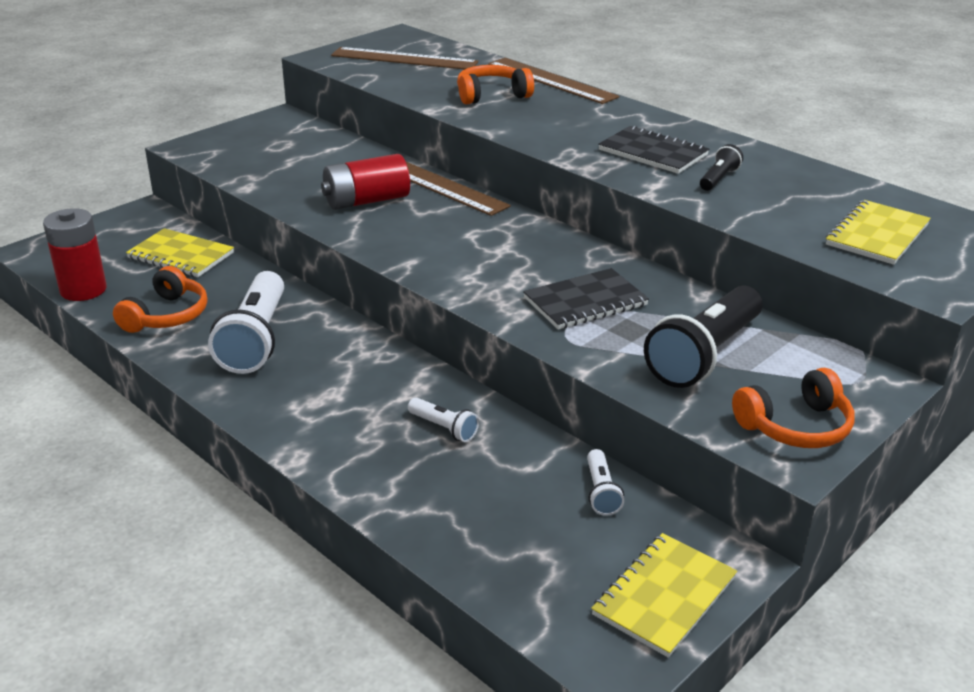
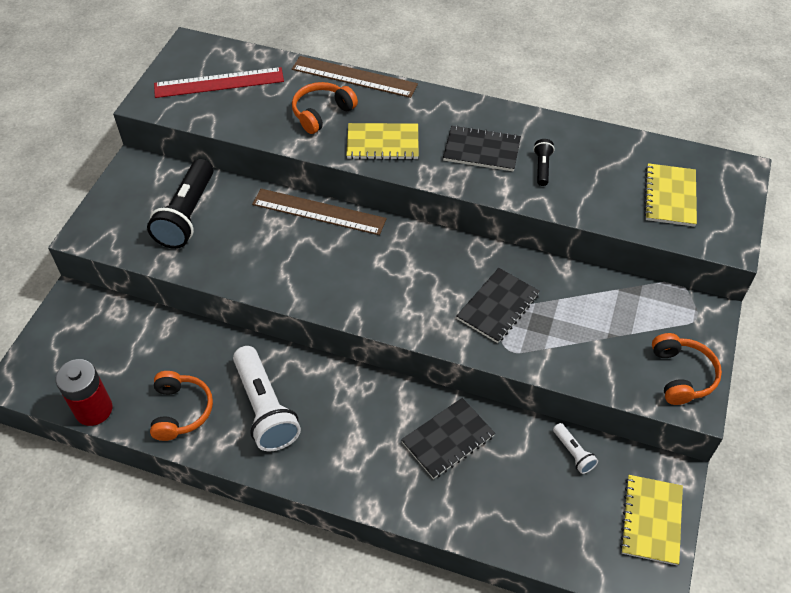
camera: 25 degrees left, 20 degrees up
yellow notebook [126,228,234,277] -> yellow notebook moved to [346,123,418,160]
red battery [321,154,410,210] -> none
brown ruler [331,47,478,69] -> red ruler [154,67,284,98]
white flashlight [408,398,479,442] -> black notebook [401,398,495,479]
black flashlight [644,286,763,388] -> black flashlight moved to [147,159,213,249]
orange headphones [732,368,855,448] -> orange headphones turned 45 degrees counterclockwise [652,333,722,405]

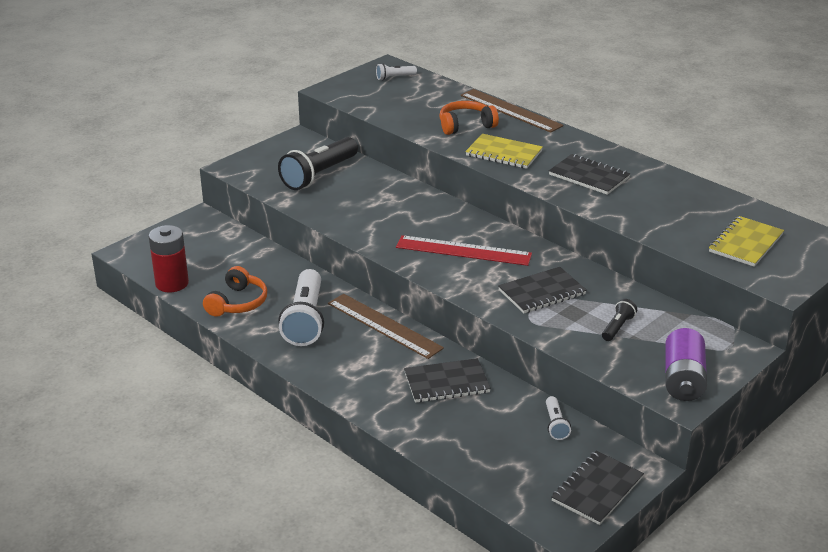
camera: 25 degrees right, 20 degrees down
red ruler [154,67,284,98] -> red ruler moved to [396,235,532,266]
brown ruler [252,189,387,235] -> brown ruler moved to [328,294,444,359]
black flashlight [533,139,555,186] -> black flashlight moved to [602,299,637,341]
yellow notebook [620,475,683,565] -> black notebook [551,451,644,525]
orange headphones [652,333,722,405] -> purple battery [665,328,707,401]
none -> white flashlight [376,63,417,80]

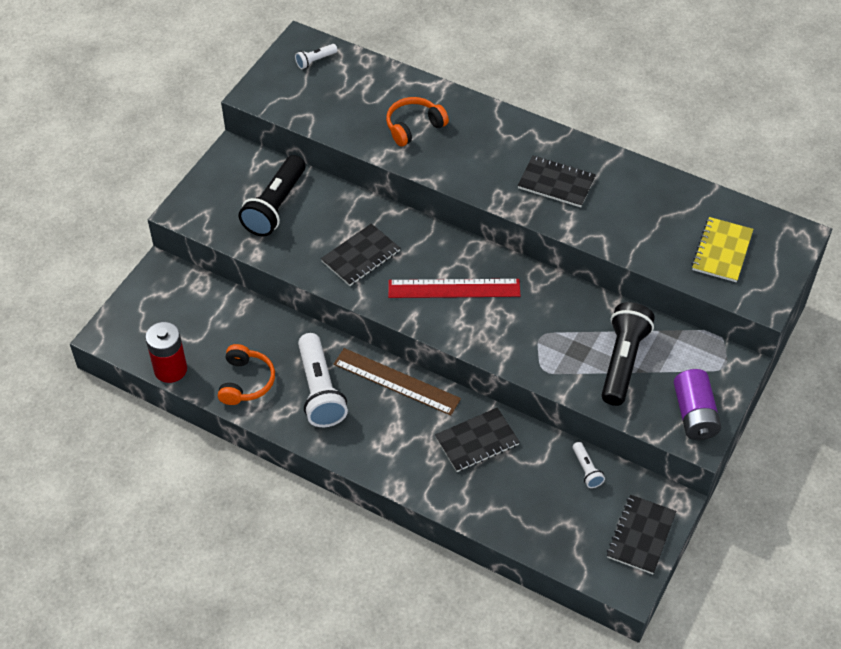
camera: 15 degrees left, 20 degrees up
brown ruler [461,89,564,133] -> none
yellow notebook [465,134,543,169] -> none
black notebook [498,267,587,314] -> black notebook moved to [321,223,400,286]
black flashlight [602,299,637,341] -> black flashlight [602,302,655,406], size x2.14

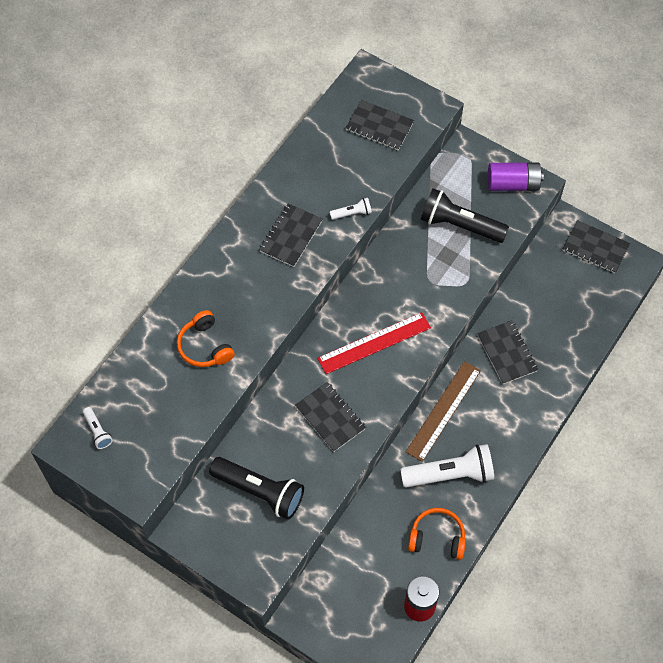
camera: 85 degrees left, 10 degrees up
red ruler [388,279,521,298] -> red ruler turned 60 degrees clockwise [317,312,431,374]
white flashlight [573,442,605,488] -> white flashlight moved to [330,198,372,220]
yellow notebook [692,217,753,282] -> black notebook [346,100,414,150]

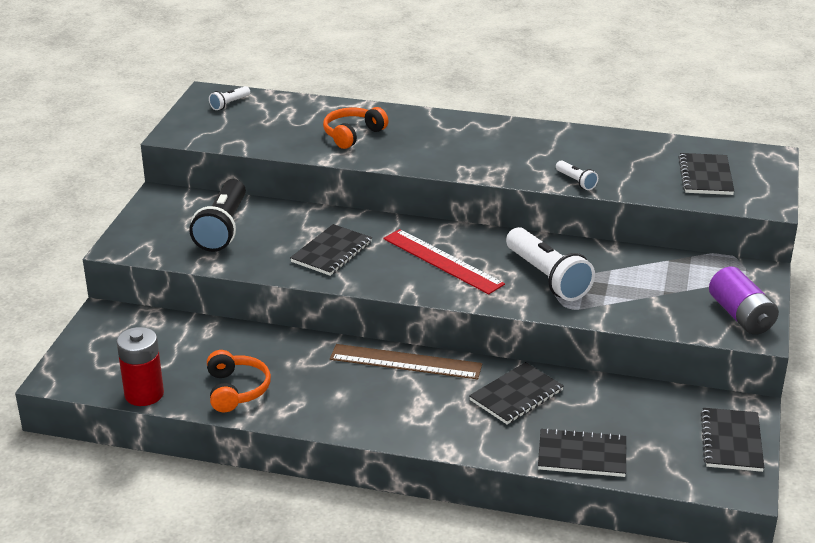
camera: 70 degrees right, 30 degrees down
black notebook [259,203,323,267] -> black notebook moved to [538,428,626,477]
white flashlight [400,444,494,488] -> white flashlight moved to [506,227,595,301]
black flashlight [421,188,509,243] -> none

